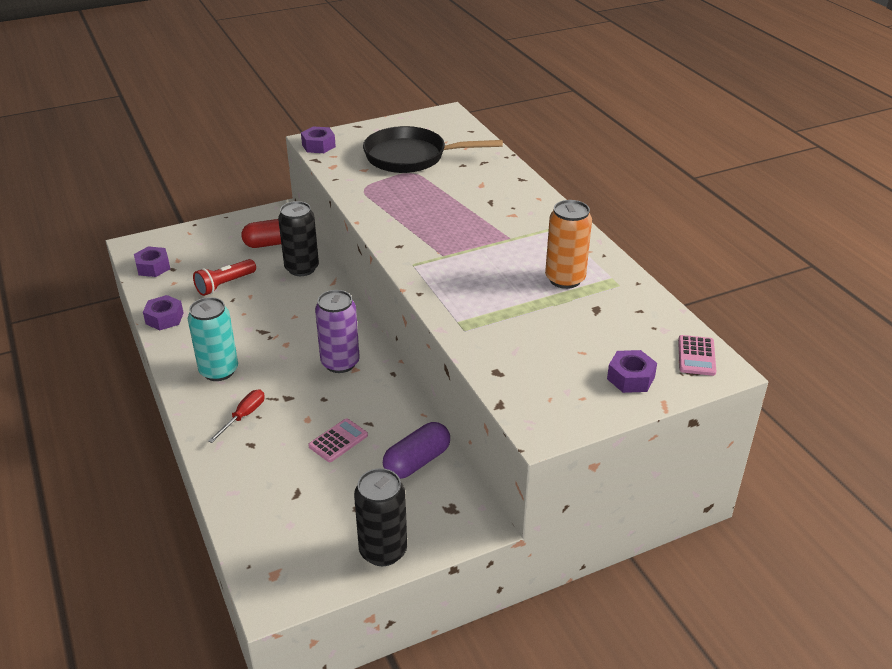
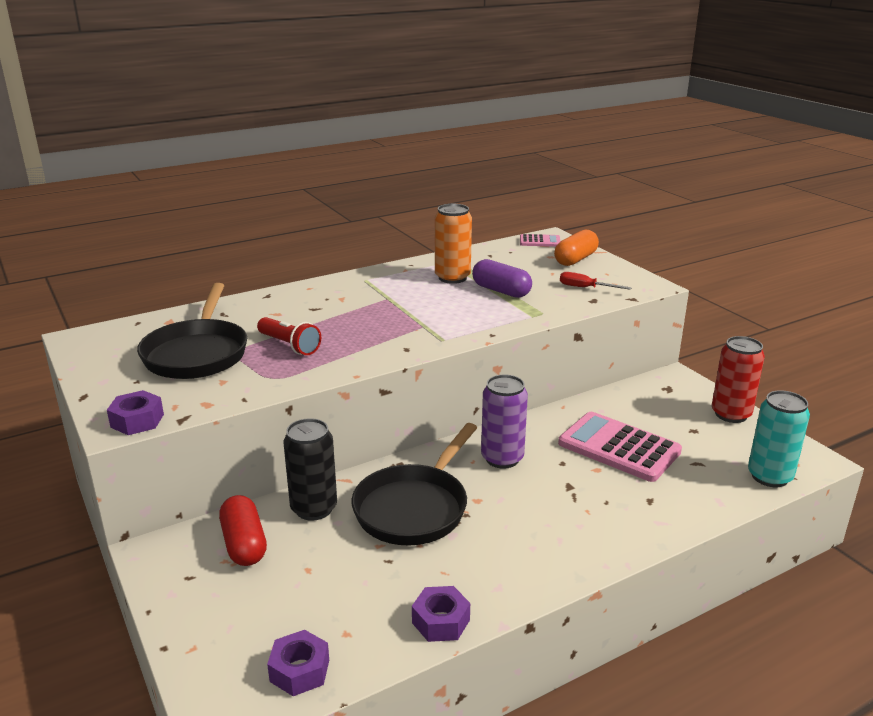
camera: 95 degrees left, 10 degrees down
turquoise can [188,297,238,381] -> turquoise can moved to [748,390,810,487]
red flashlight [193,259,256,296] -> red flashlight moved to [257,317,321,355]
red screwdriver [208,390,264,443] -> red screwdriver moved to [560,272,632,290]
pink calculator [308,418,368,462] -> pink calculator [558,412,682,482], size x2.04
black can [354,468,407,566] -> red can [712,336,765,423]
purple capsule [383,422,450,479] -> purple capsule moved to [472,259,532,298]
purple nut [607,350,657,393] -> orange capsule [554,230,599,266]
none -> black pan [351,423,477,545]

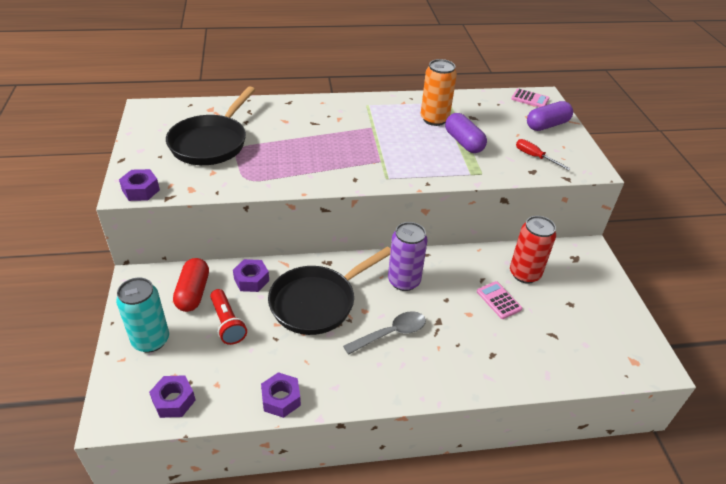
camera: 20 degrees right, 15 degrees up
red flashlight [257,317,321,355] -> red flashlight moved to [210,289,247,345]
black can [283,418,337,521] -> purple nut [233,259,269,292]
orange capsule [554,230,599,266] -> purple capsule [527,101,573,131]
pink calculator [558,412,682,482] -> pink calculator [477,281,522,319], size x0.49
red can [712,336,765,423] -> red can moved to [510,216,556,283]
turquoise can [748,390,810,487] -> turquoise can moved to [116,277,169,353]
none -> grey spoon [343,311,426,355]

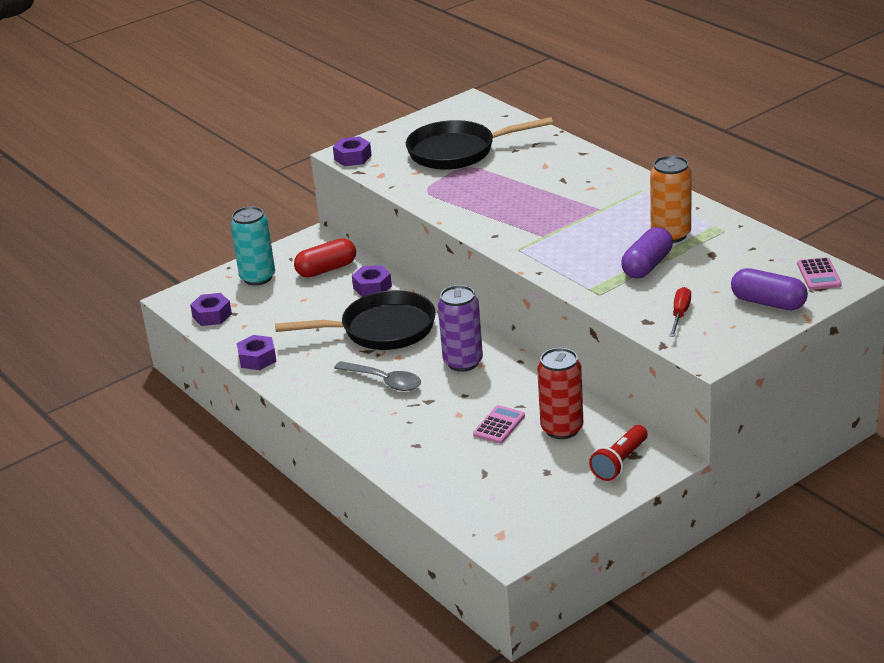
camera: 65 degrees right, 10 degrees down
red flashlight [210,289,247,345] -> red flashlight moved to [589,425,648,481]
black pan [268,247,391,335] -> black pan turned 150 degrees clockwise [275,290,436,350]

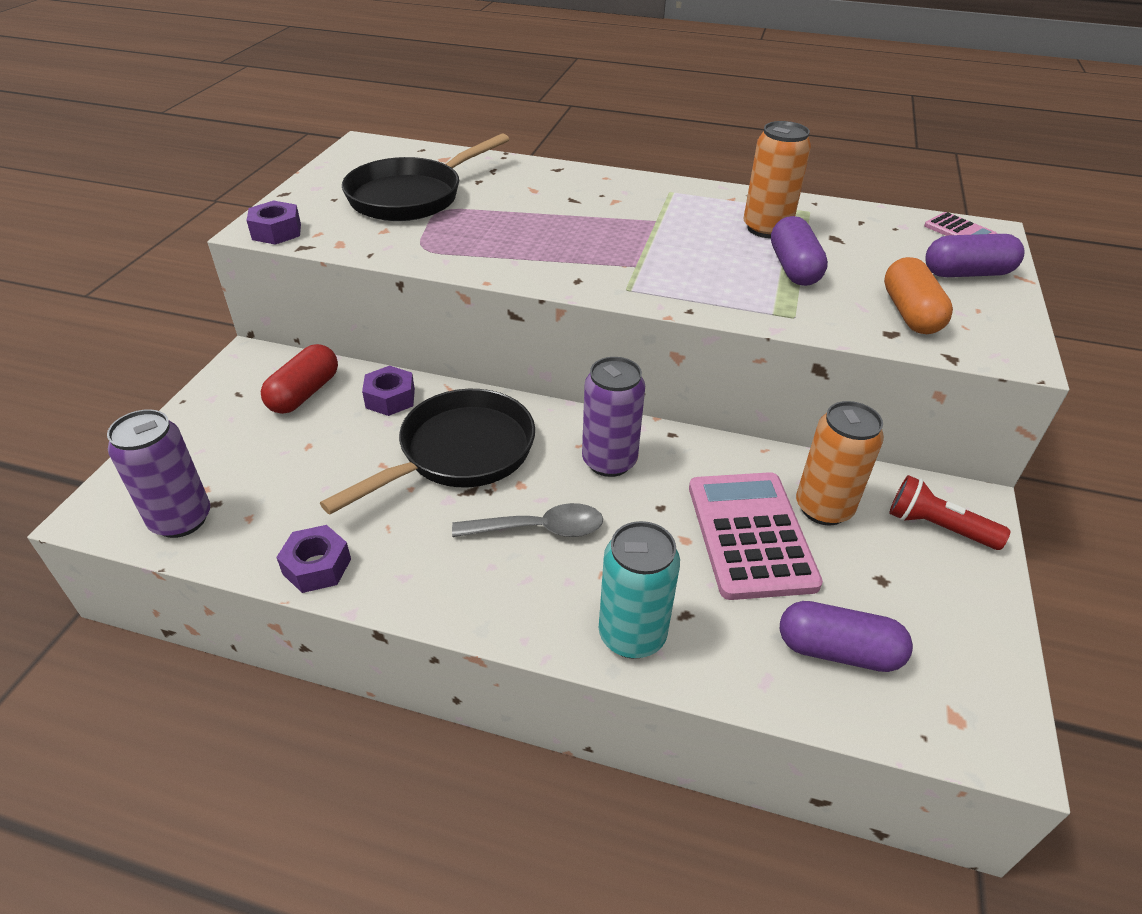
camera: 40 degrees left, 10 degrees up
purple nut [190,293,232,326] -> purple can [107,409,210,538]
turquoise can [231,206,275,286] -> turquoise can moved to [599,521,680,659]
pink calculator [473,405,525,444] -> pink calculator [689,472,823,600], size x2.04
red can [537,348,583,439] -> orange can [796,401,884,525]
red flashlight [589,425,648,481] -> red flashlight turned 120 degrees clockwise [889,475,1010,550]
red screwdriver [669,287,691,337] -> orange capsule [884,257,953,334]
none -> purple capsule [780,601,913,672]

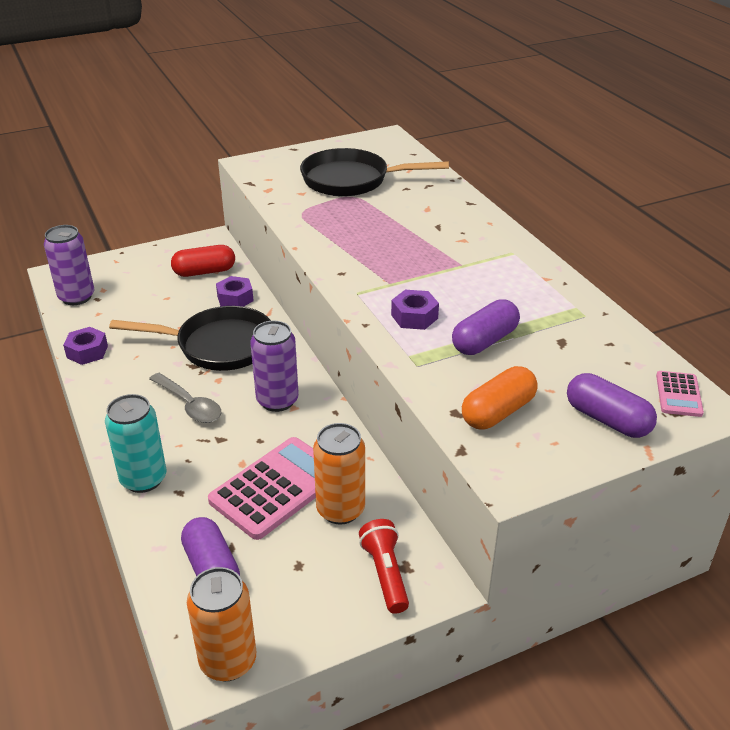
camera: 50 degrees right, 5 degrees down
purple nut [247,200,301,245] -> purple nut moved to [391,290,439,330]
orange can [743,121,811,238] -> orange can moved to [187,567,256,681]

